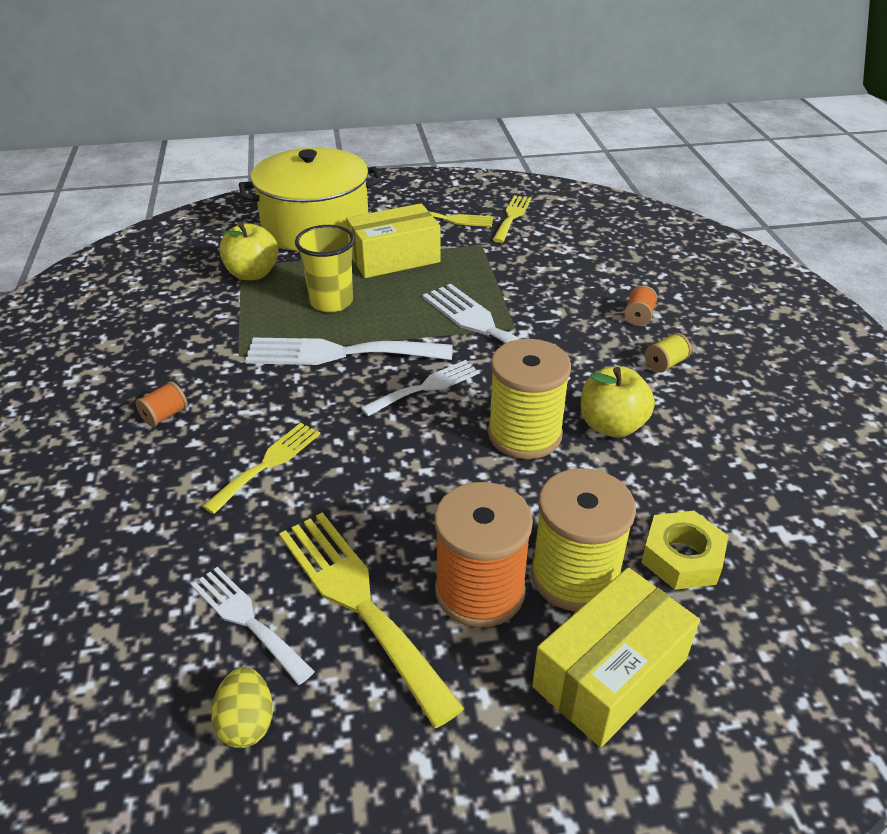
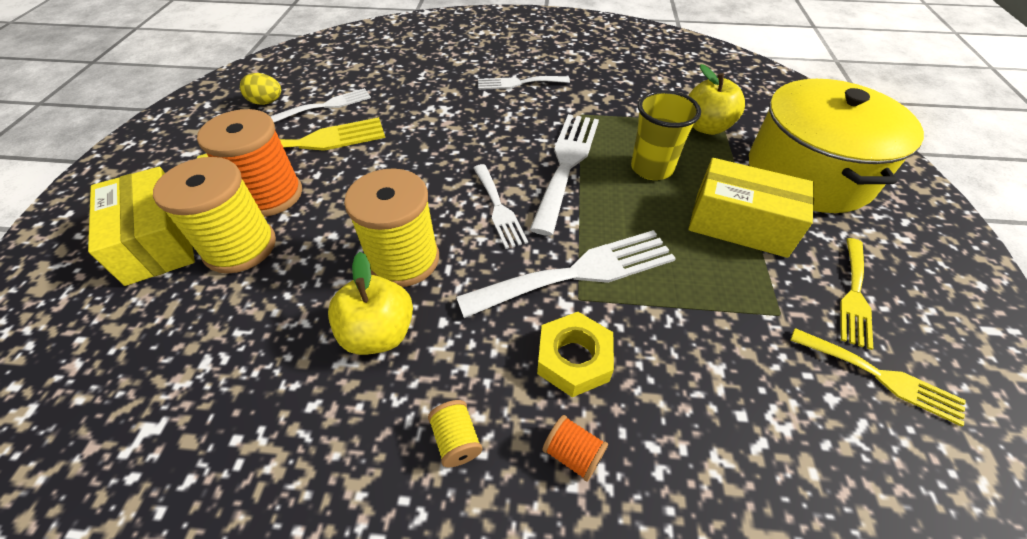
camera: 105 degrees right, 10 degrees up
orange spool [136,381,188,427] -> white fork [478,76,570,90]
yellow fork [202,423,320,514] -> none
yellow box [346,203,441,278] -> yellow box turned 60 degrees counterclockwise [689,158,814,258]
yellow nut [641,511,728,590] -> yellow nut moved to [537,312,614,397]

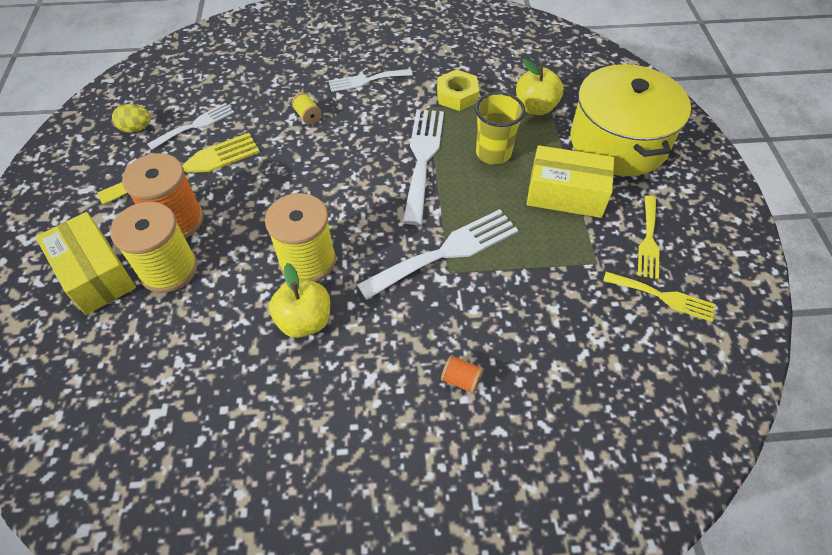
camera: 10 degrees left, 5 degrees up
yellow spool [428,400,482,468] -> yellow spool moved to [292,93,322,125]
white fork [473,164,528,249] -> none
yellow nut [537,312,614,397] -> yellow nut moved to [437,70,479,111]

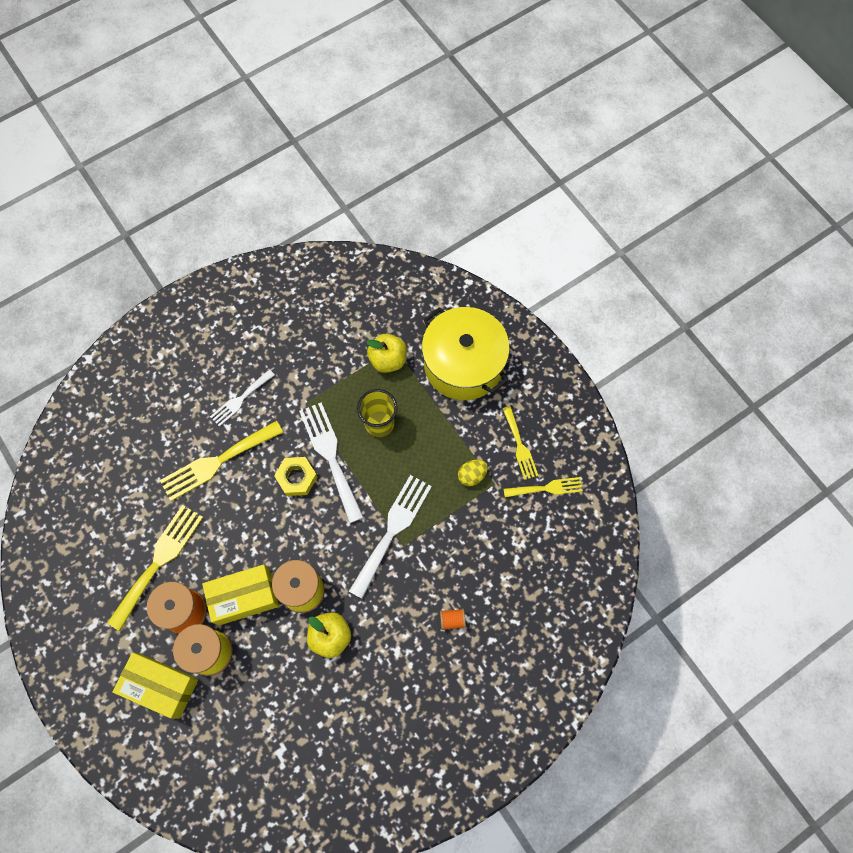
camera: 30 degrees left, 15 degrees up
yellow egg [112,104,151,133] -> yellow egg moved to [458,460,488,486]
white fork [147,103,234,150] -> none
yellow spool [292,93,322,125] -> yellow fork [160,420,284,501]
yellow nut [437,70,479,111] -> yellow nut moved to [274,457,317,496]
yellow box [527,145,614,218] -> yellow box moved to [202,564,279,626]

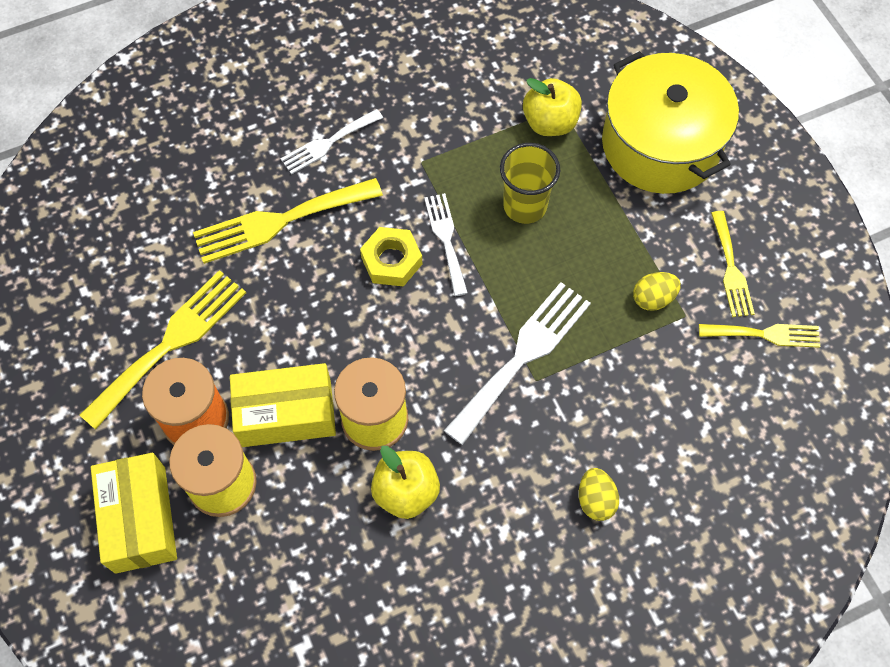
camera: 10 degrees right, 5 degrees down
yellow box [112,652,198,718] -> yellow box turned 45 degrees clockwise [91,453,177,574]
white fork [299,402,364,523] -> white fork [424,193,468,296], size x0.60
orange spool [440,609,466,630] -> yellow egg [579,468,619,521]

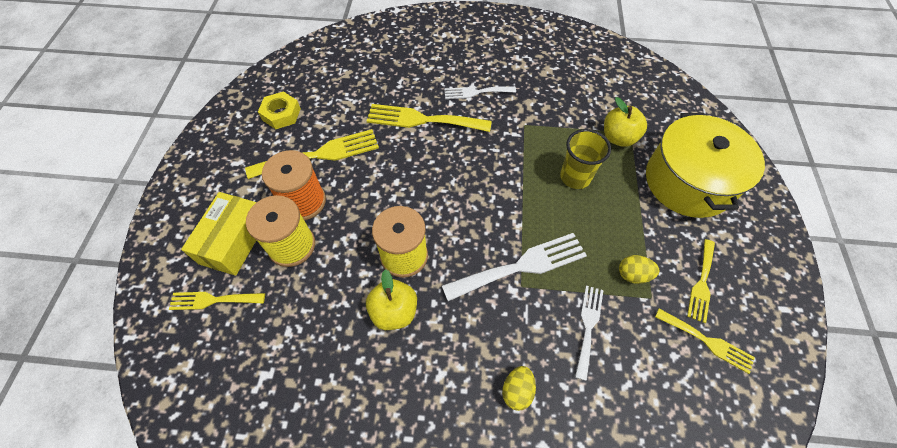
camera: 30 degrees right, 5 degrees down
yellow box [230,363,336,447] -> none
yellow nut [360,227,422,287] -> yellow nut moved to [258,91,301,129]
white fork [424,193,468,296] -> white fork moved to [575,286,604,381]
none -> yellow fork [169,292,265,310]

